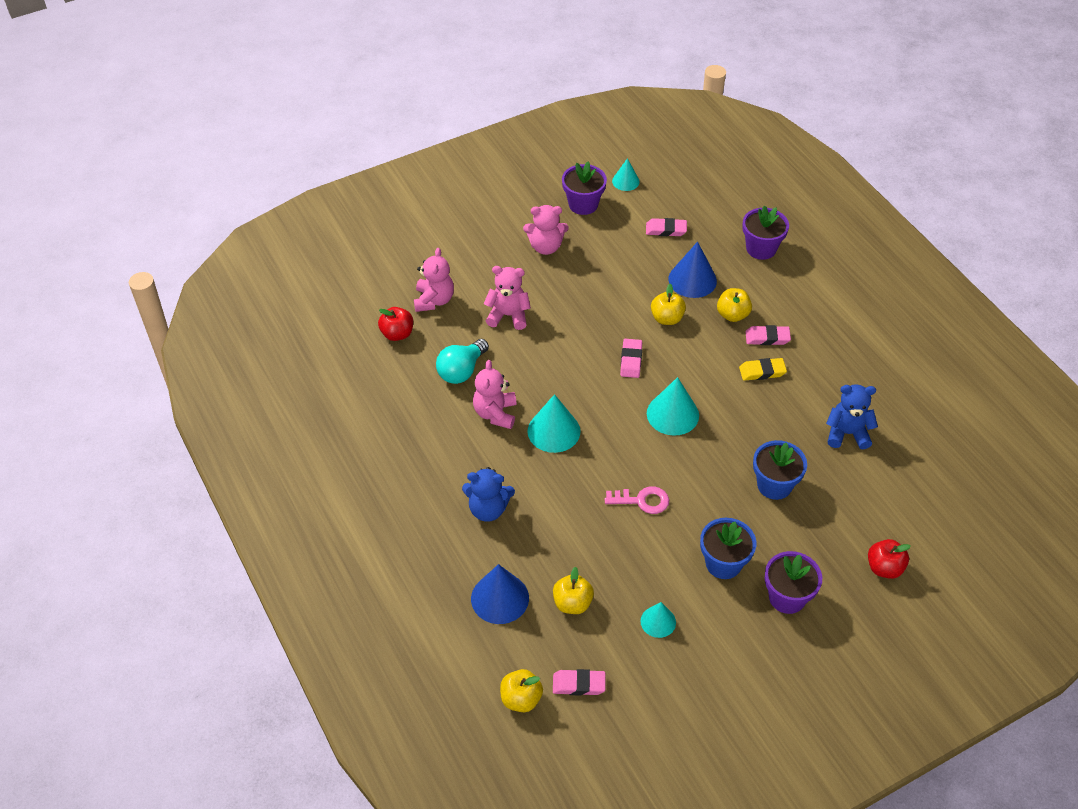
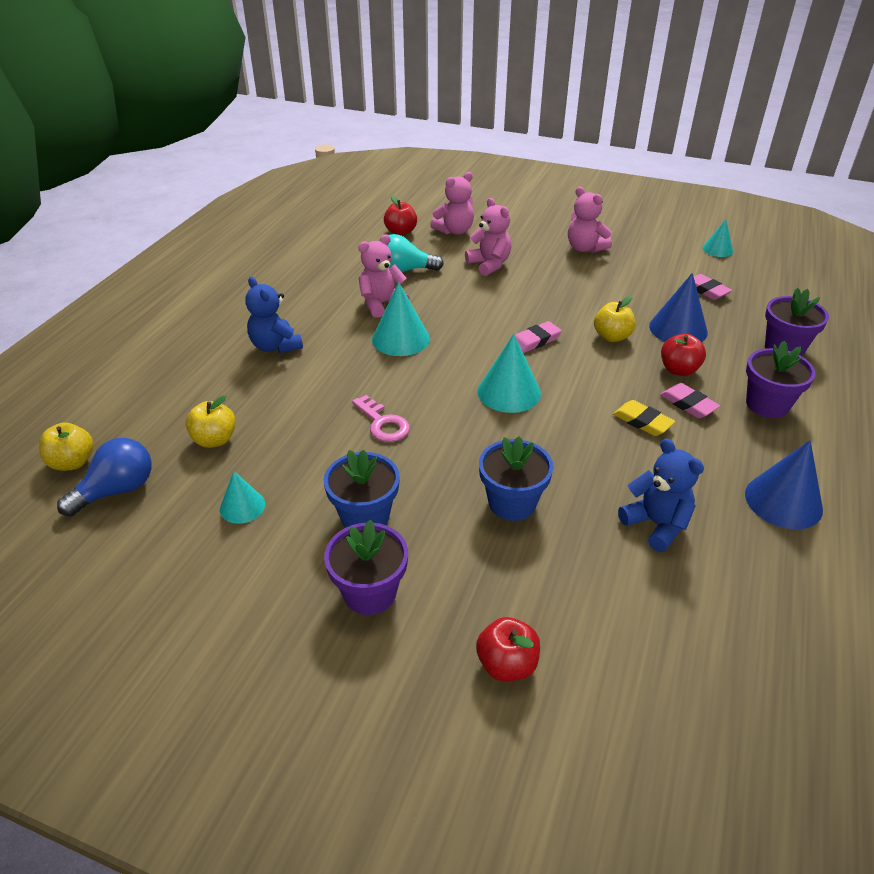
camera: 50 degrees right, 10 degrees down
blue cone [471,564,529,624] -> blue cone moved to [745,440,823,529]
pink eraser [553,669,606,696] -> blue light bulb [57,438,152,517]
purple flower pot [562,162,607,215] -> purple flower pot moved to [746,341,816,418]
yellow apple [717,288,752,322] -> red apple [661,334,706,376]

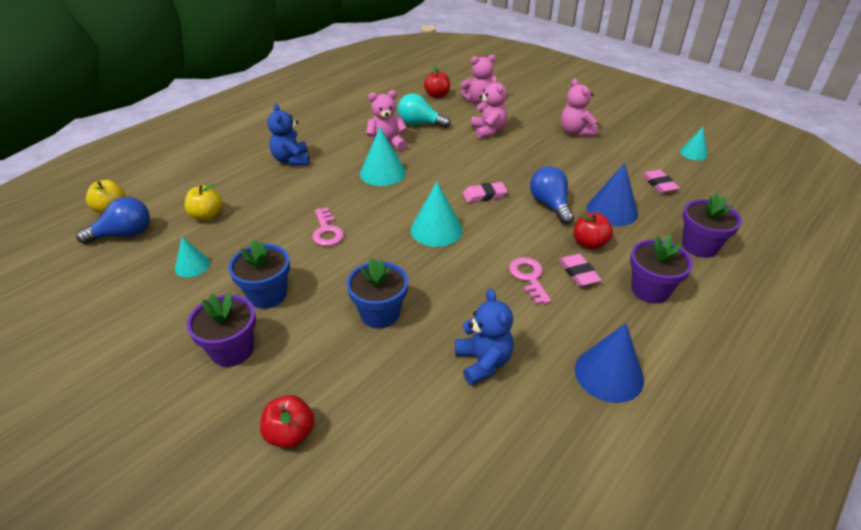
camera: 20 degrees right, 0 degrees up
yellow apple [594,296,636,342] -> blue light bulb [530,166,574,224]
yellow eraser [613,400,675,436] -> pink key [509,257,551,305]

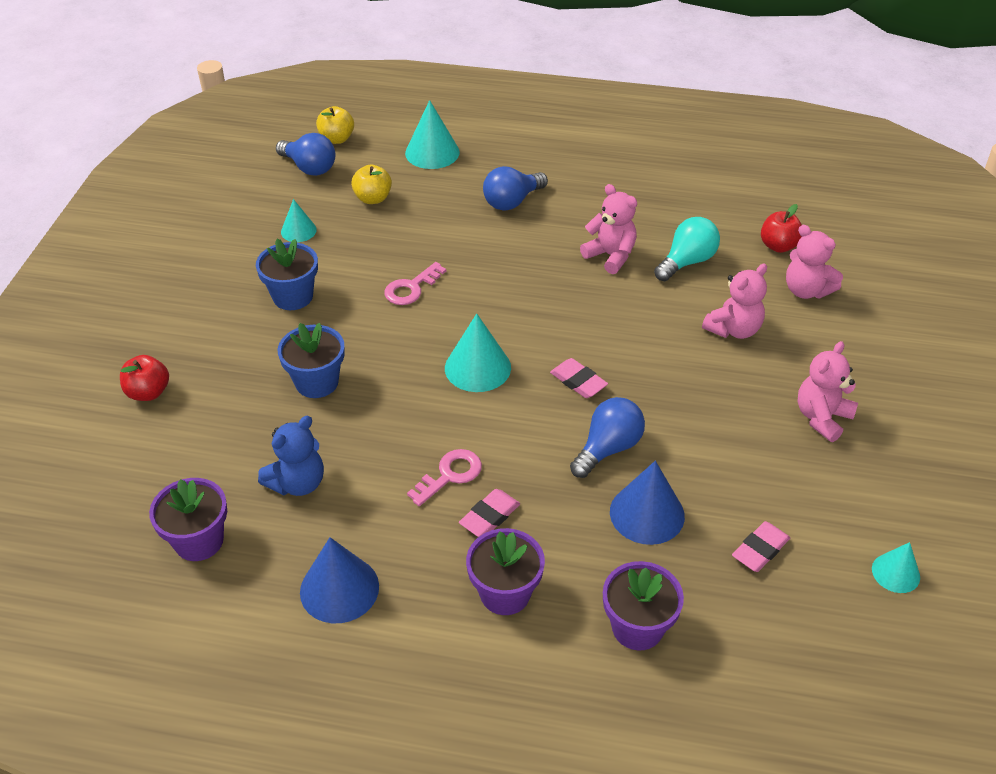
camera: 60 degrees right, 5 degrees up
purple flower pot [187,292,256,367] -> purple flower pot moved to [149,478,227,561]
blue teddy bear [267,104,310,166] -> blue light bulb [483,166,548,211]
turquoise cone [360,127,406,186] -> turquoise cone moved to [405,100,460,169]
turquoise light bulb [397,93,451,128] -> turquoise light bulb turned 60 degrees clockwise [654,217,720,281]
red apple [574,213,613,250] -> none

